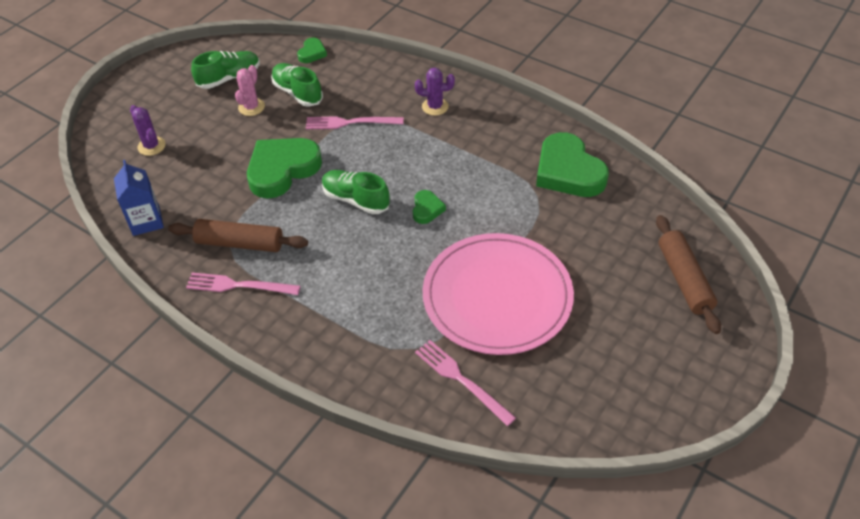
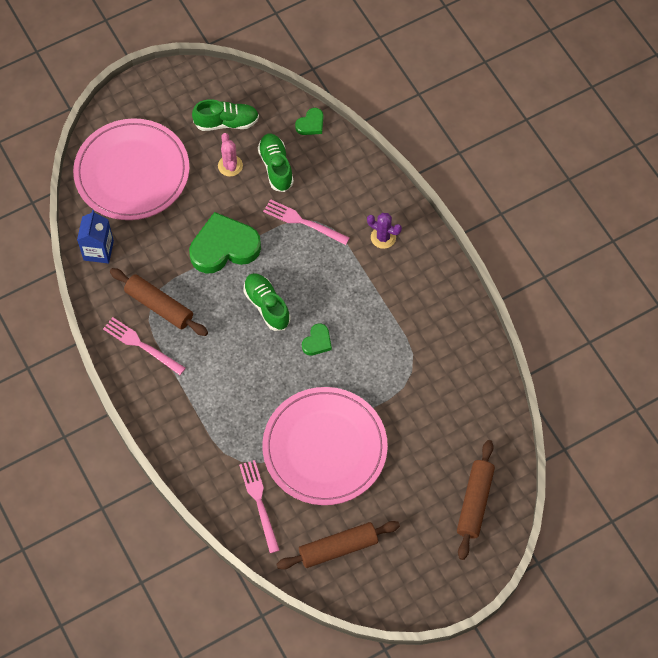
camera: 25 degrees right, 15 degrees up
purple cactus [130,105,166,156] -> pink plate [73,118,190,220]
pink cactus [235,65,265,116] -> pink cactus turned 60 degrees counterclockwise [218,133,243,176]
green heart [536,132,609,197] -> none
none -> brown rolling pin [277,521,400,570]

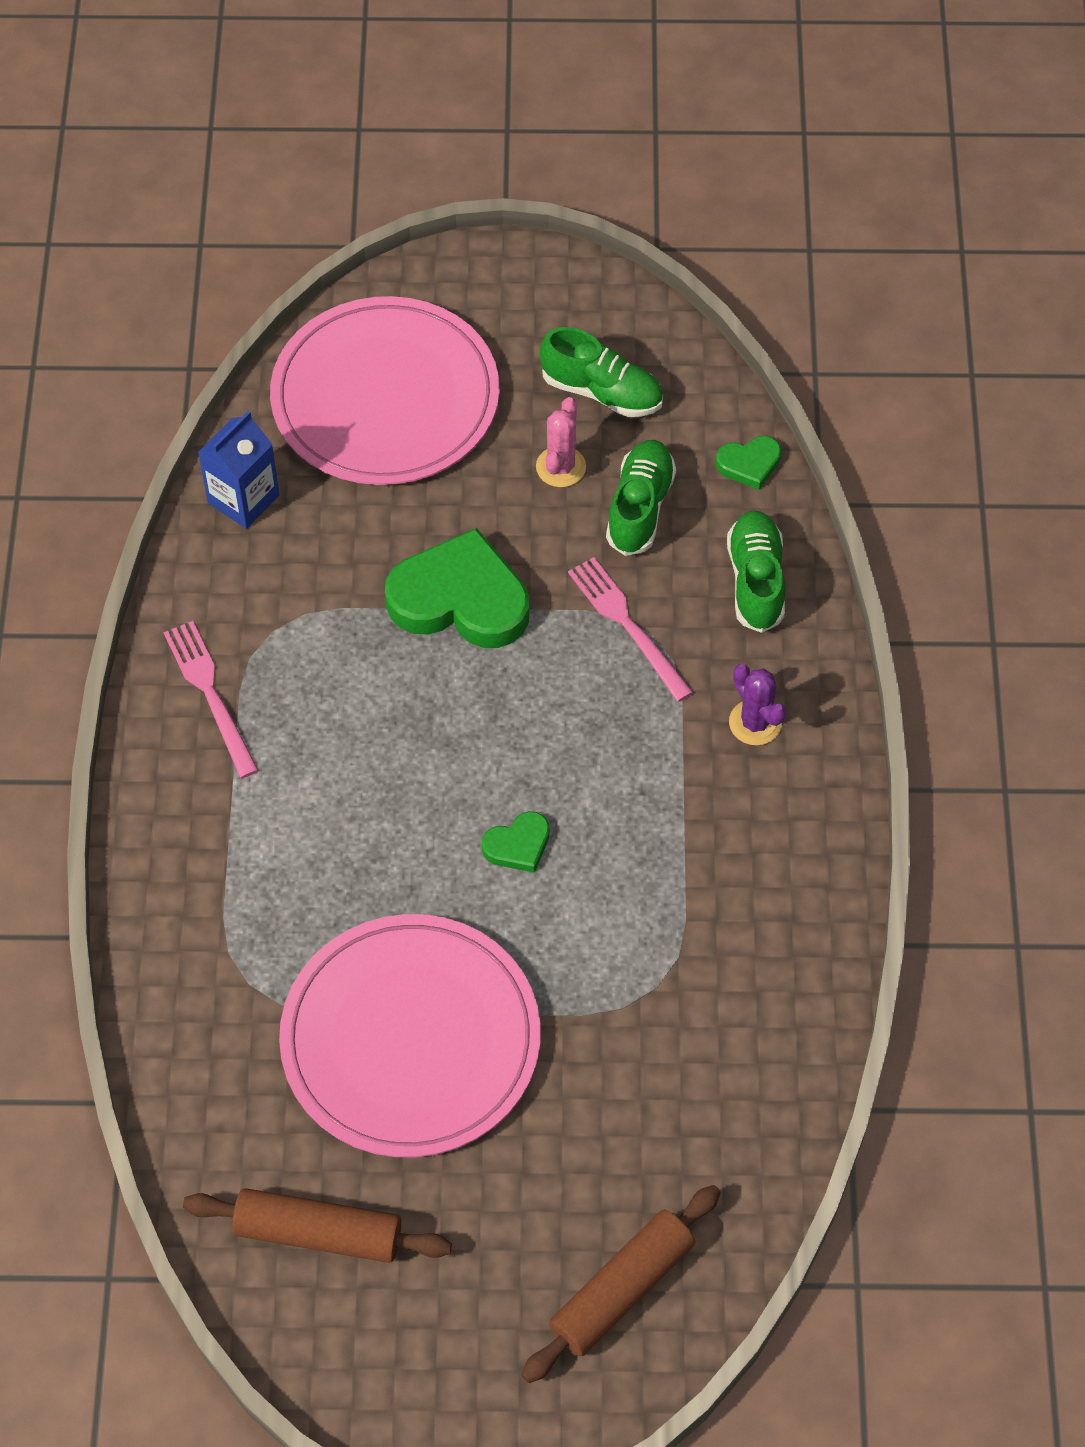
camera: 30 degrees right, 5 degrees down
brown rolling pin [110,268,208,336] -> none
pink fork [239,460,280,553] -> none
green shoe [244,273,291,331] -> green shoe moved to [727,510,785,633]

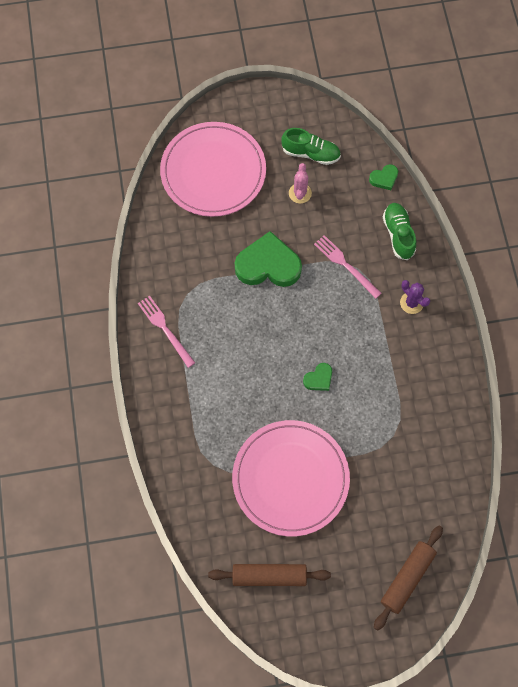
camera: 10 degrees left, 10 degrees up
blue carton [198,411,279,529] -> none
green shoe [606,440,676,556] -> none

